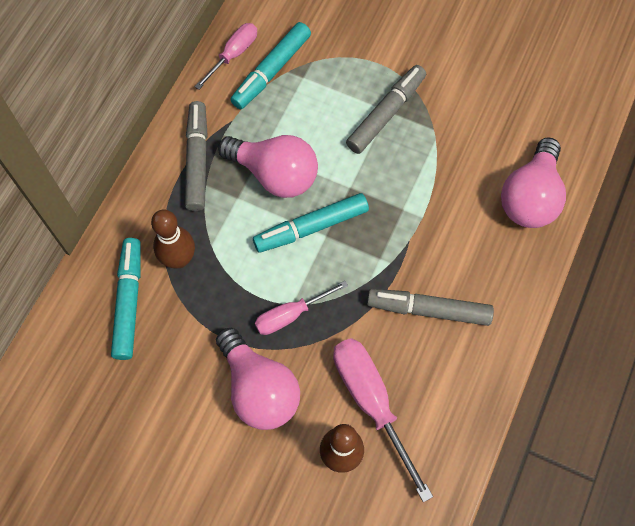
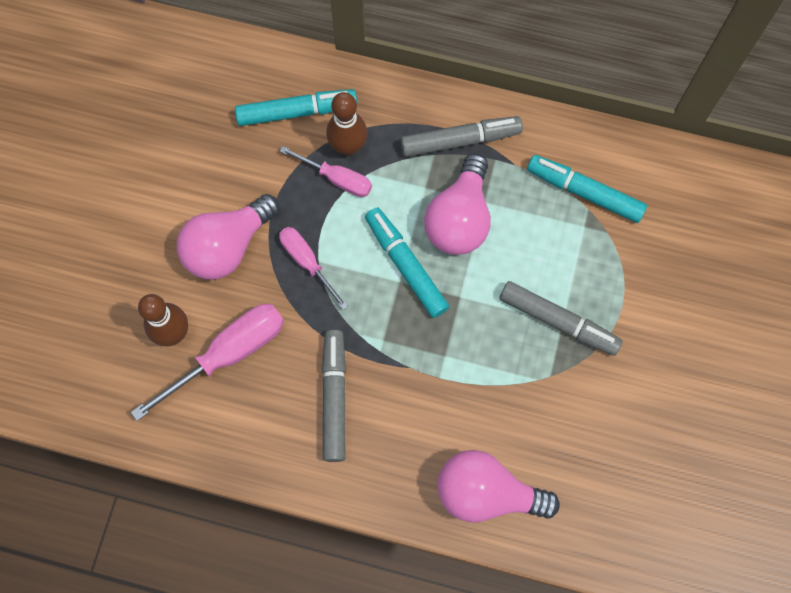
camera: 80 degrees right, 5 degrees up
pink screwdriver [194,23,257,90] -> pink screwdriver moved to [280,146,372,197]

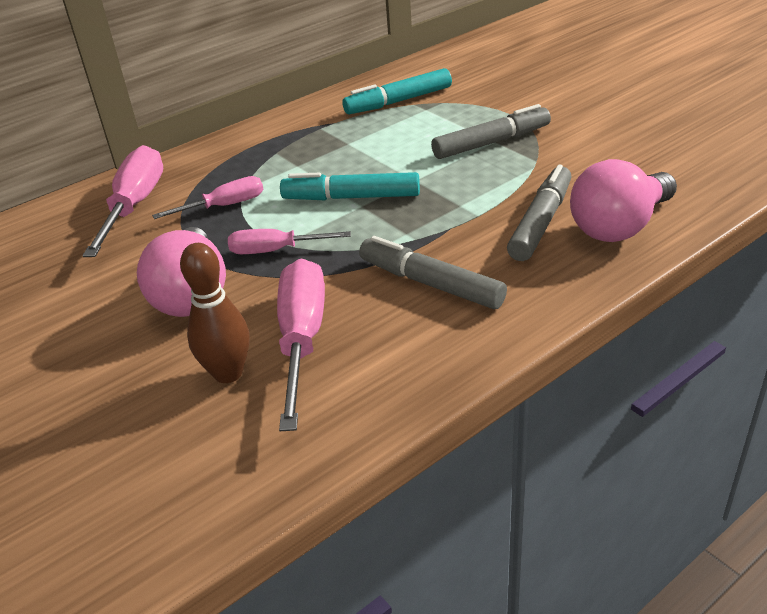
camera: 50 degrees left, 35 degrees down
turquoise marker [235,89,357,126] -> pink screwdriver [82,145,163,257]
brown bowling pin [327,92,367,156] -> none
grey marker [400,116,523,157] -> grey marker moved to [507,164,571,261]
pink light bulb [424,154,491,255] -> none

